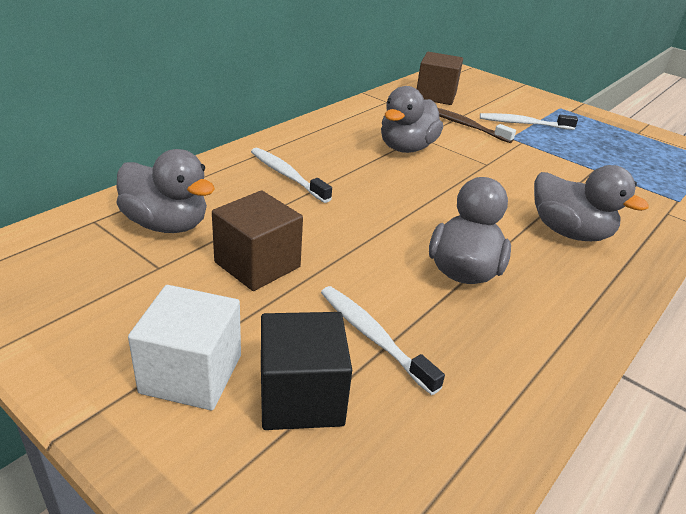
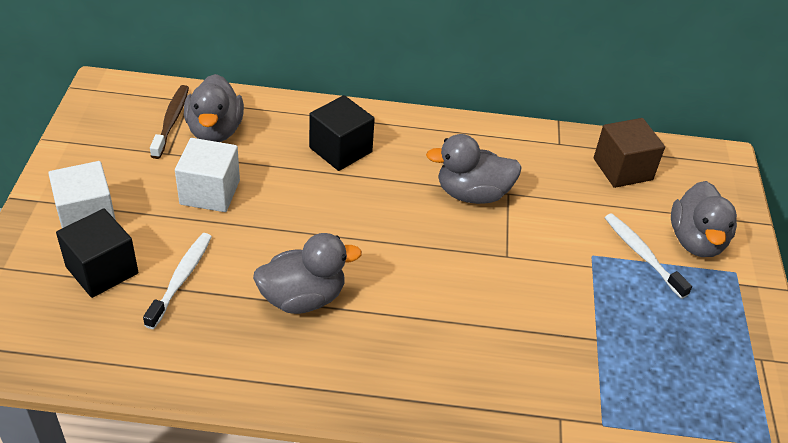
camera: 55 degrees right, 10 degrees up
brown cube [212,191,303,291] -> white cube [175,138,240,212]
white toothbrush [251,148,332,203] -> black cube [309,95,375,171]
brown toothbrush [438,108,516,143] -> brown toothbrush moved to [150,85,189,159]
grey duck [534,165,648,241] -> grey duck moved to [671,181,737,257]

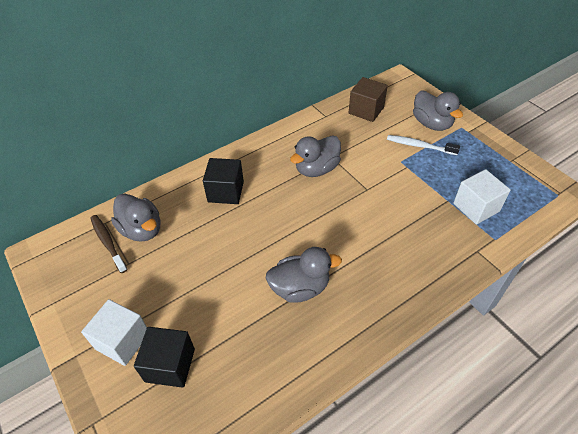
camera: 35 degrees left, 5 degrees up
white toothbrush [143,233,212,329] -> none
white cube [175,138,240,212] -> white cube moved to [453,169,511,225]
grey duck [253,233,362,314] -> grey duck turned 45 degrees clockwise [266,247,342,303]

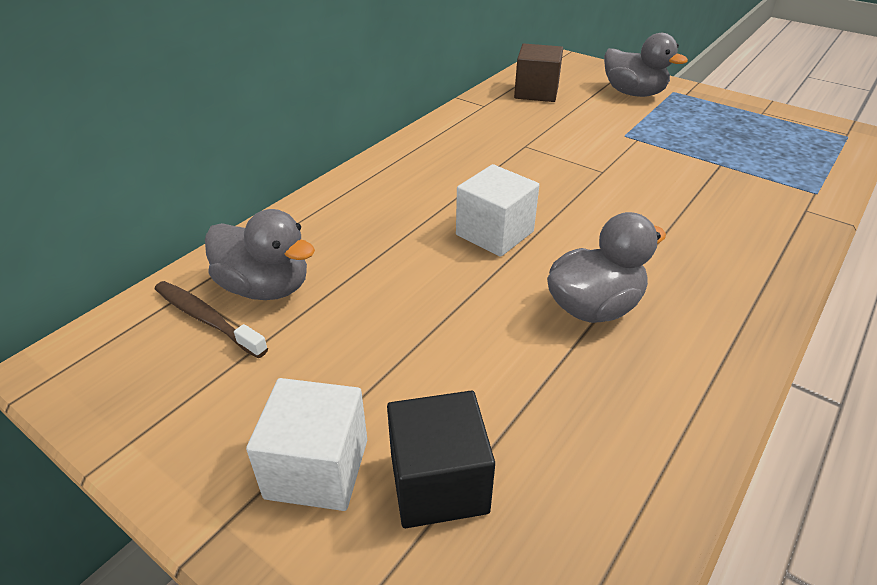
camera: 20 degrees left, 10 degrees down
black cube [203,158,244,204] -> none
grey duck [290,136,341,177] -> none
white toothbrush [387,135,460,155] -> none
white cube [453,169,511,225] -> white cube moved to [456,164,539,257]

